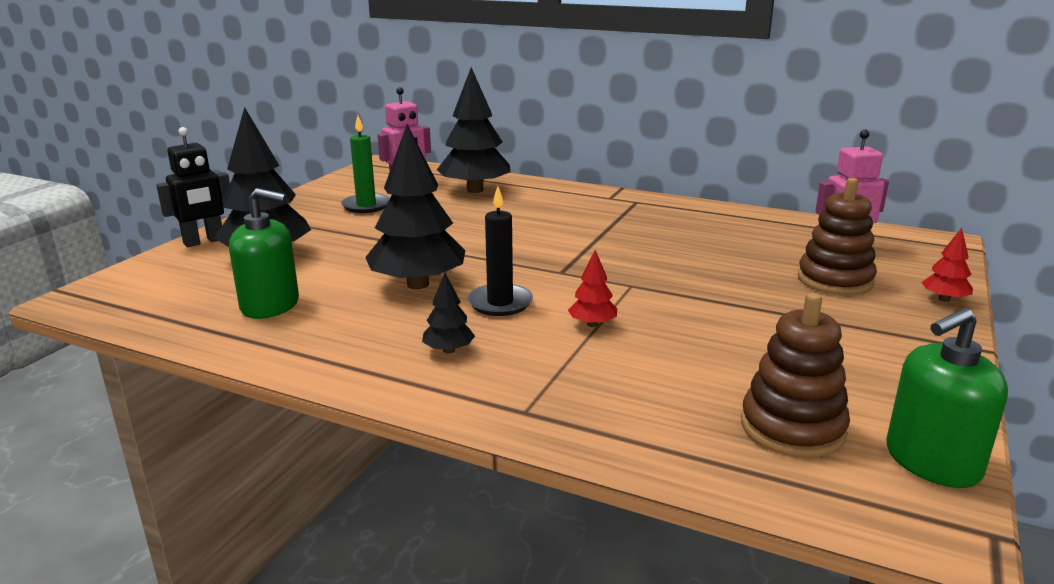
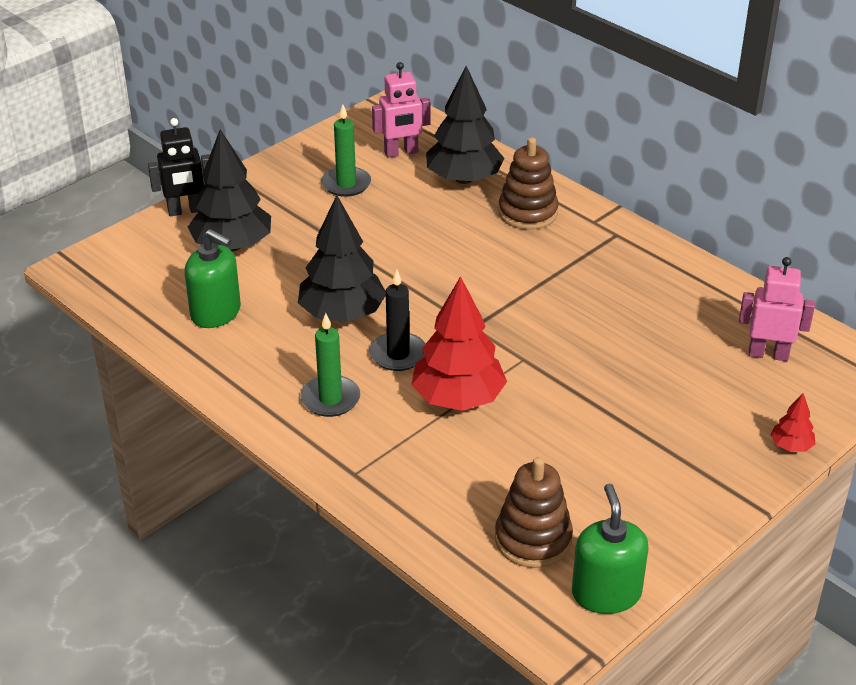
camera: 20 degrees right, 15 degrees up
black tree [422,272,475,354] -> green candle [300,313,360,417]
red tree [568,250,617,327] -> red tree [411,276,507,411], size x2.21
brown stacking toy [798,178,877,295] -> brown stacking toy moved to [498,137,559,230]
green soap dispenser [886,308,1008,488] -> green soap dispenser turned 90 degrees clockwise [572,484,649,614]

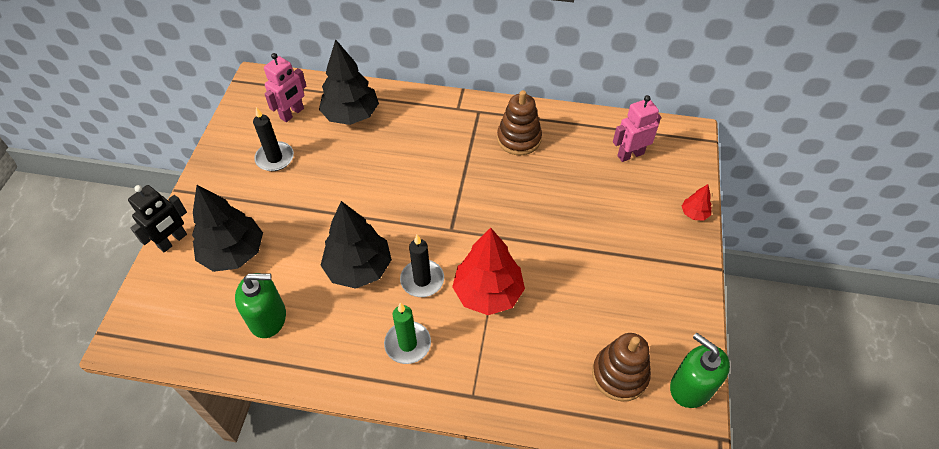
camera: 35 degrees left, 15 degrees up
green candle [321,104,371,197] -> black candle [253,107,294,171]
brown stacking toy [498,137,559,230] -> brown stacking toy moved to [497,90,542,155]

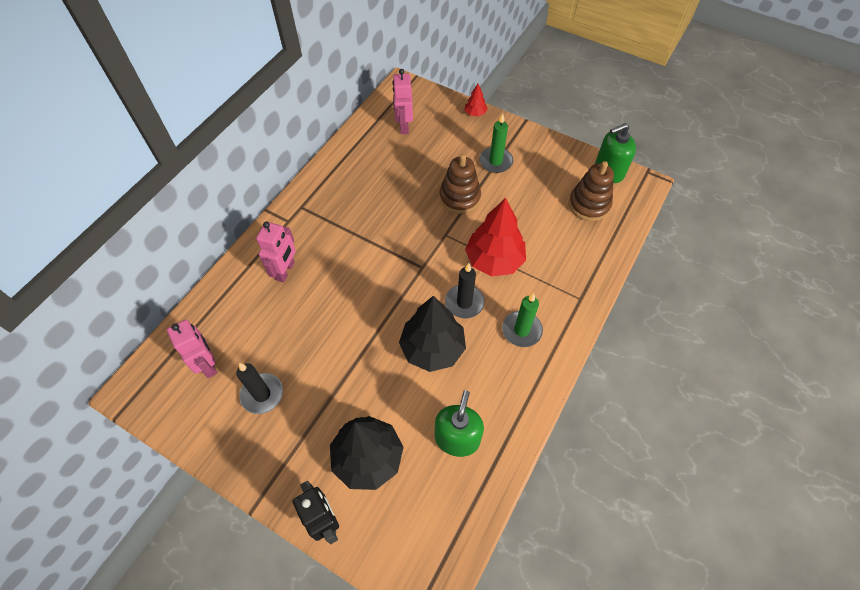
camera: 70 degrees left, 5 degrees up
black tree [319,39,379,125] -> none
brown stacking toy [497,90,542,155] -> brown stacking toy moved to [439,154,481,214]
none -> pink robot [256,222,296,282]
none -> green candle [479,113,513,173]

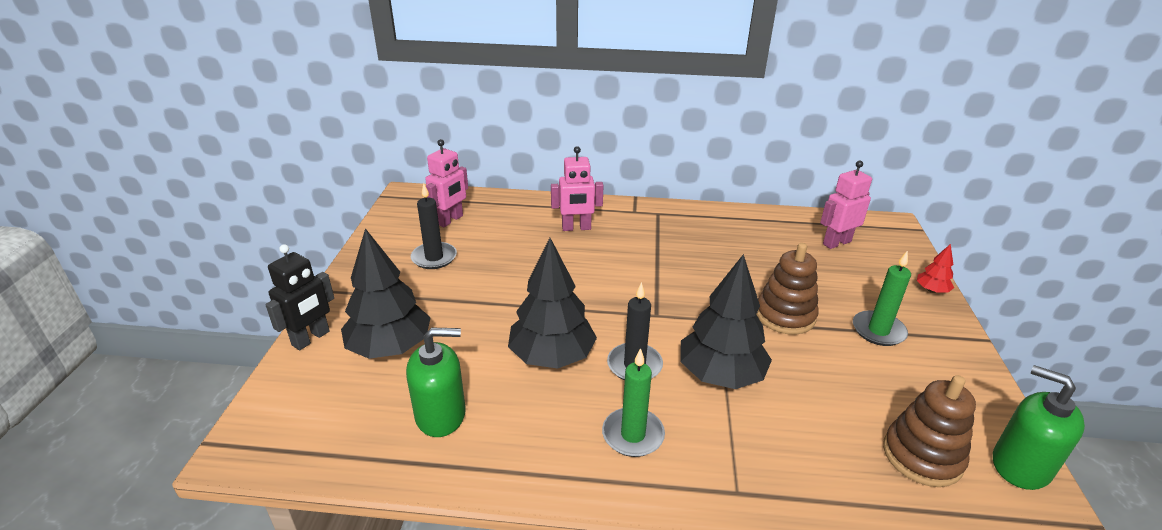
camera: 65 degrees right, 25 degrees down
red tree [465,198,526,276] -> black tree [680,254,772,389]

